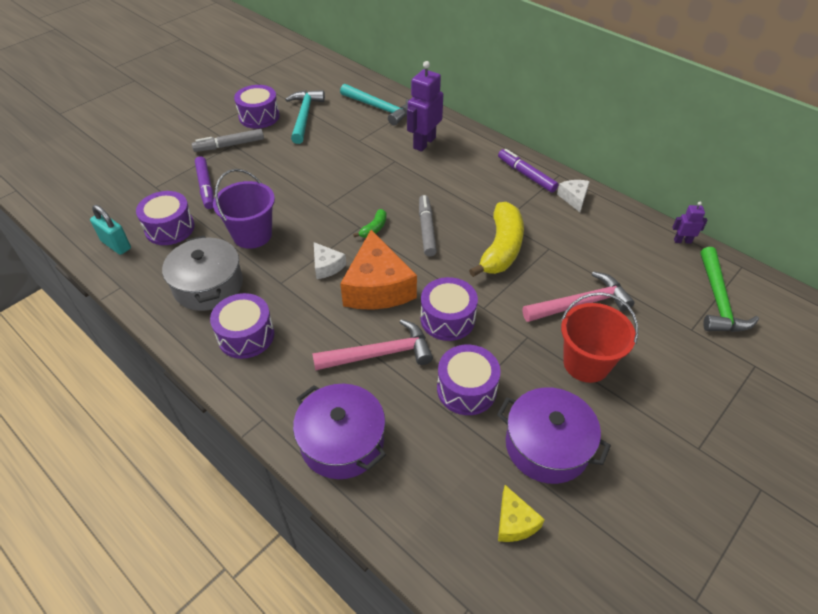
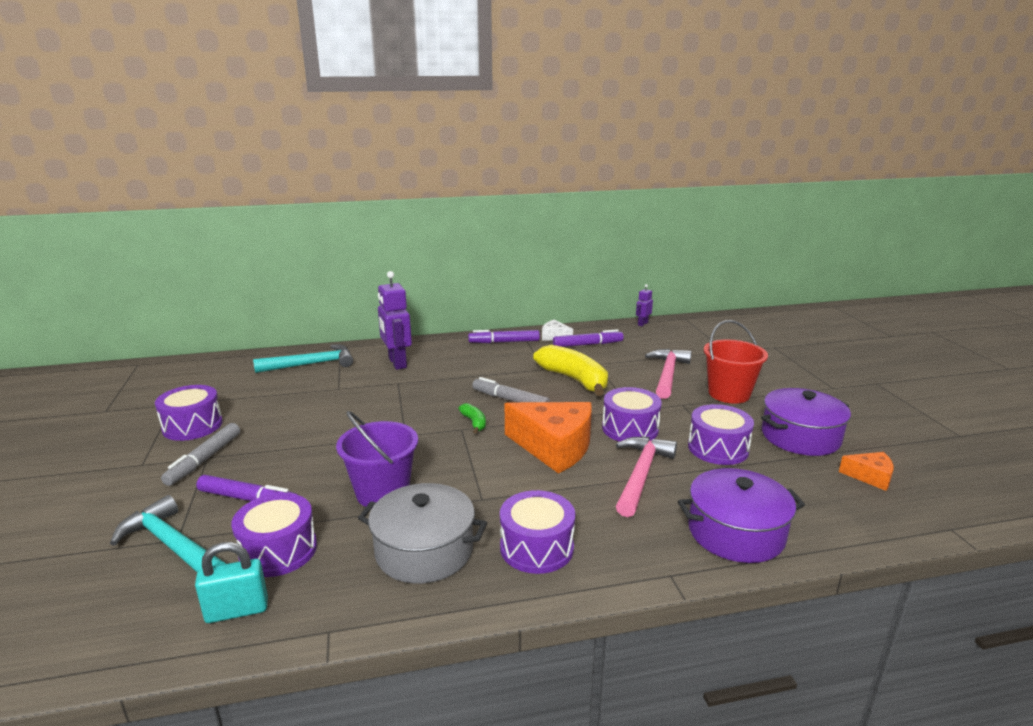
camera: 55 degrees left, 25 degrees down
turquoise hammer [285,90,325,144] -> turquoise hammer moved to [110,495,226,572]
white cheese [314,242,346,279] -> none
yellow cheese [498,485,545,542] -> orange cheese [839,452,894,491]
green hammer [700,247,759,332] -> none
none -> purple marker [553,329,624,347]

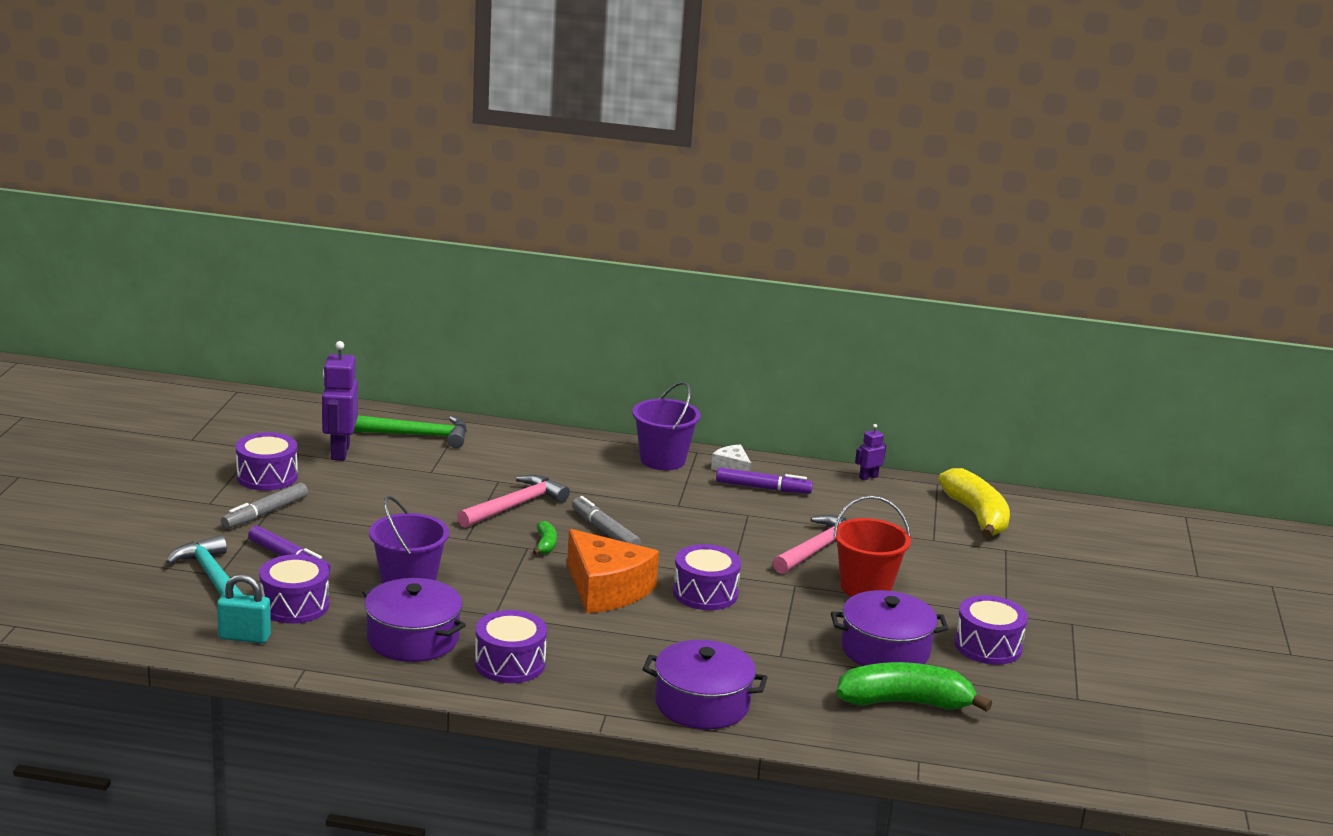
camera: 20 degrees right, 0 degrees up
turquoise hammer [253,345,353,373] -> green hammer [354,415,467,448]
grey pot [358,483,487,584] -> purple pot [363,578,466,662]
purple robot [378,271,412,370] -> purple robot moved to [322,341,358,461]
purple marker [468,330,540,343] -> purple bucket [632,382,701,470]
yellow banana [533,345,608,396] -> yellow banana moved to [938,468,1010,539]
pink hammer [616,437,677,517] -> pink hammer moved to [457,475,570,528]
purple drum [688,404,754,465] -> purple drum moved to [954,595,1028,665]
orange cheese [839,452,894,491] -> green banana [836,662,992,712]

